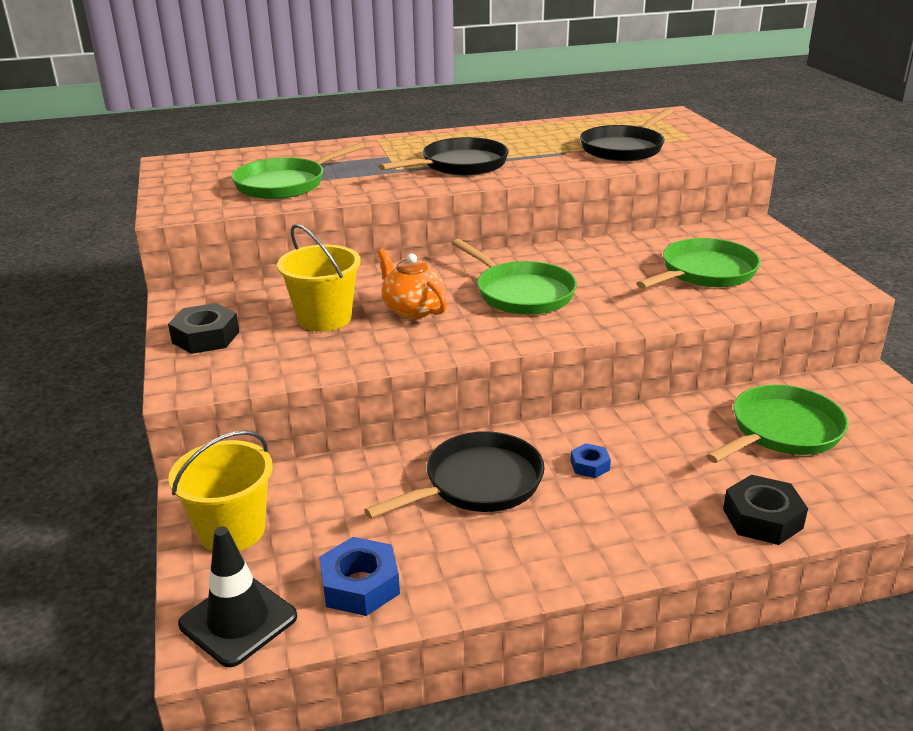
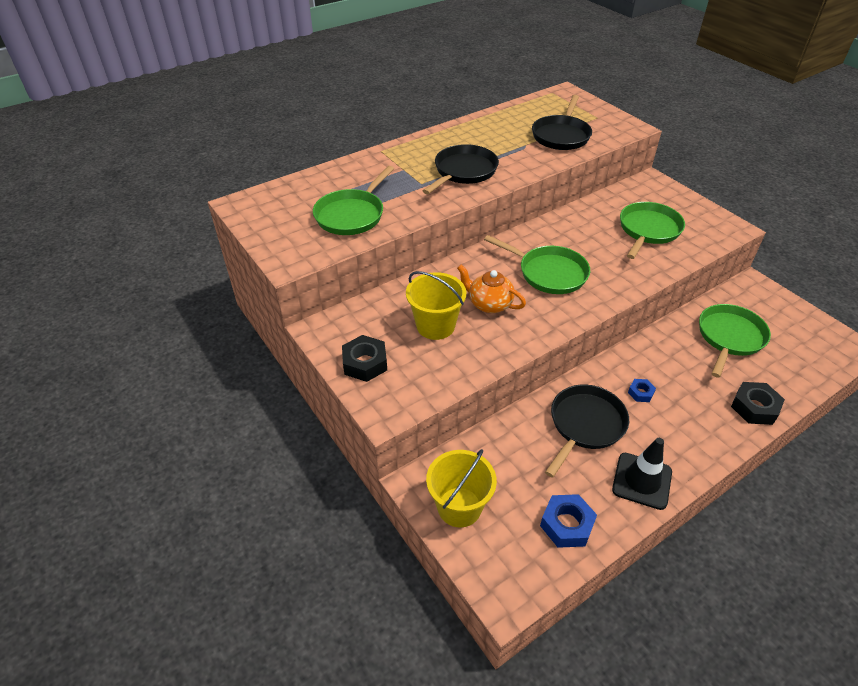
camera: 20 degrees left, 15 degrees up
black traffic cone [178,527,297,667] -> black traffic cone moved to [612,438,672,510]

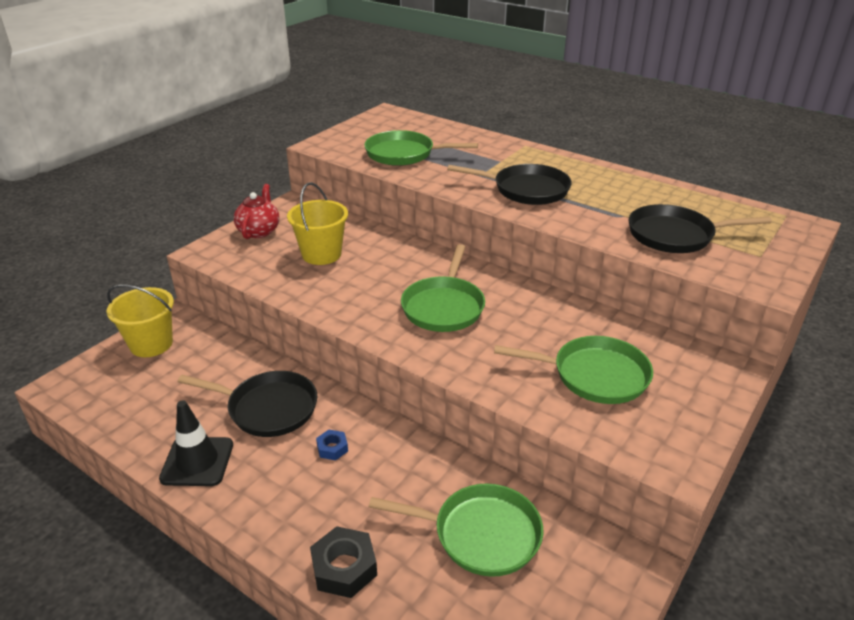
camera: 70 degrees right, 10 degrees down
black nut [342,335,387,382] -> red teapot [234,184,279,239]
orange teapot [457,265,526,313] -> none
blue nut [540,494,597,548] -> none

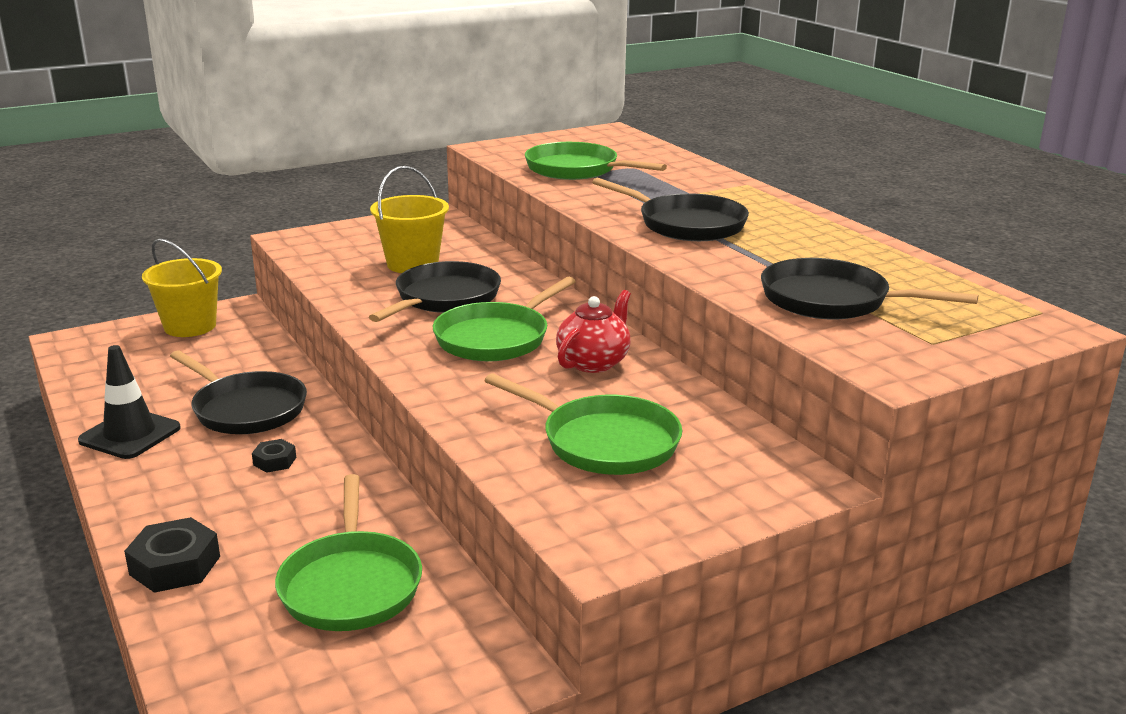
camera: 25 degrees right, 10 degrees down
red teapot [234,184,279,239] -> red teapot moved to [556,290,631,373]
blue nut [316,430,348,460] -> black nut [252,439,296,473]
green pan [369,484,543,577] -> green pan turned 45 degrees clockwise [275,474,422,631]
none -> black pan [369,261,501,322]

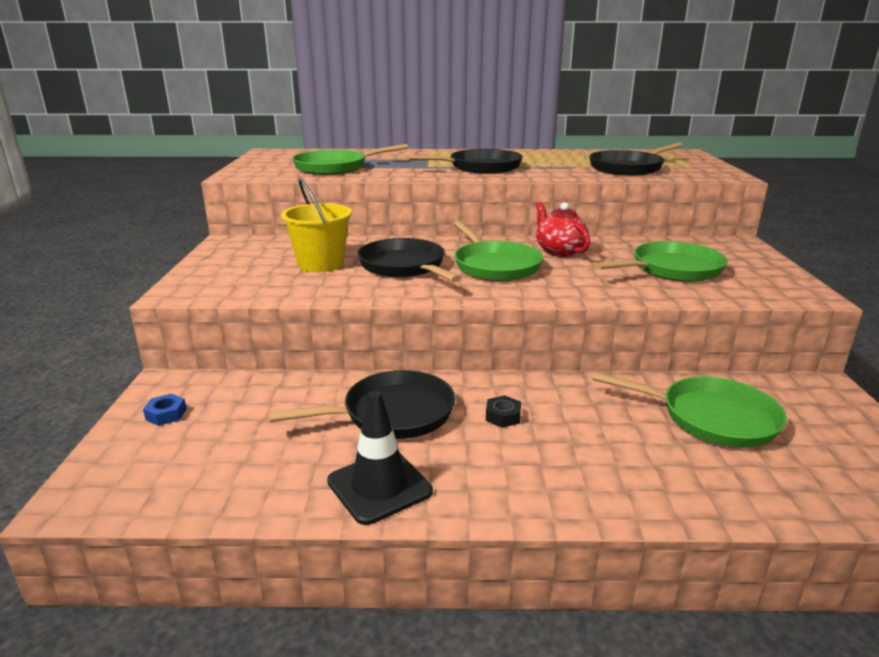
camera: 60 degrees left, 0 degrees up
black nut [124,517,220,593] -> none
yellow bucket [142,238,222,337] -> blue nut [143,393,187,426]

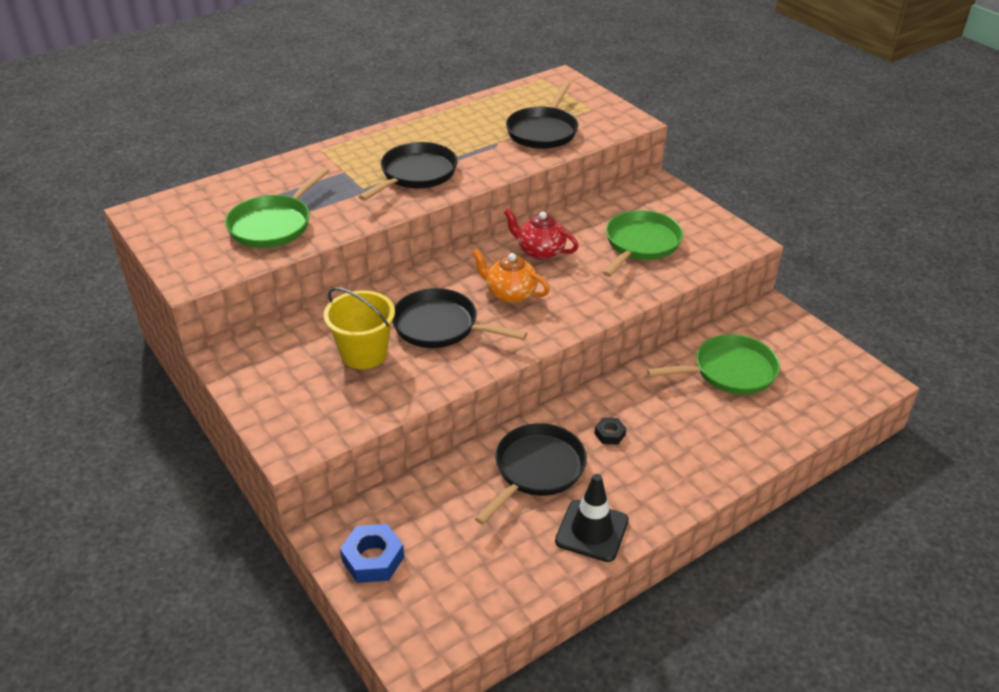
camera: 35 degrees left, 15 degrees up
blue nut [143,393,187,426] -> blue nut [340,524,404,583], size x1.77
green pan [453,220,543,281] -> orange teapot [472,249,550,303]

